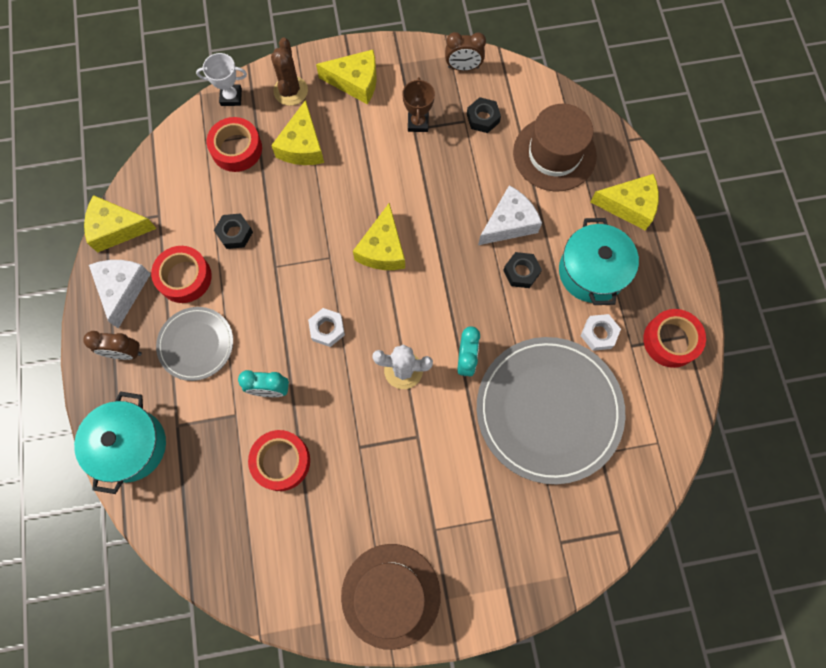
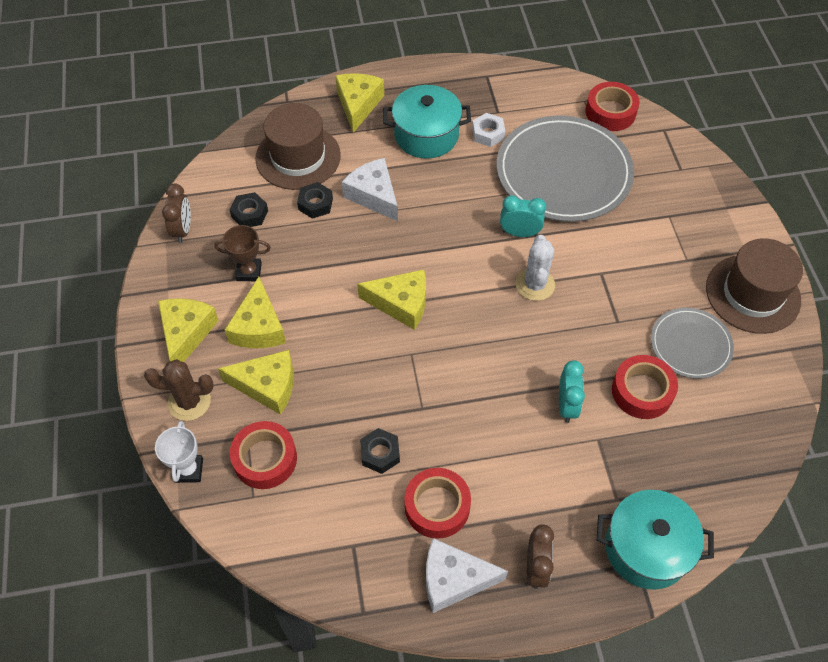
camera: 90 degrees left, 15 degrees down
yellow cheese [84,195,157,253] -> yellow cheese moved to [225,277,286,348]
grey plate [156,307,233,381] -> grey plate moved to [651,308,734,379]
white nut [308,308,345,347] -> none
black nut [503,252,542,288] -> black nut moved to [297,182,333,219]
red tape [643,309,706,368] -> red tape moved to [585,82,640,131]

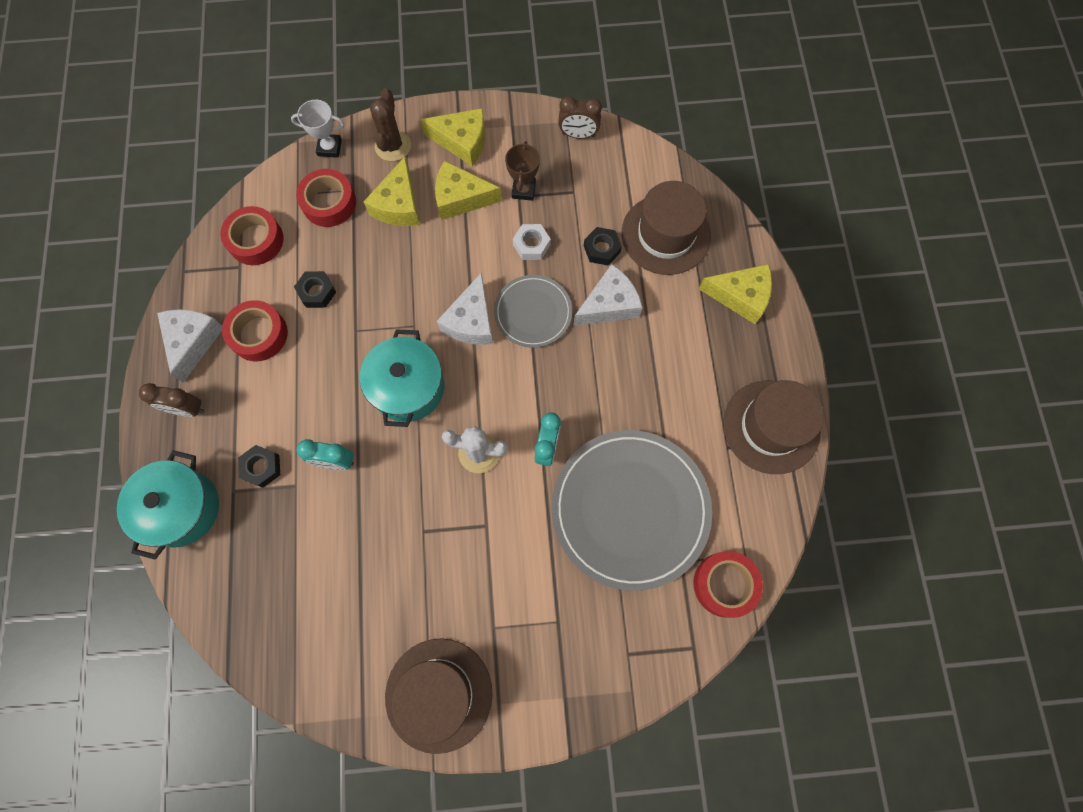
camera: 95 degrees right, 15 degrees up
black nut [230,192,268,227] -> black nut moved to [238,445,280,488]
yellow cheese [357,269,426,330] -> white cheese [437,272,493,345]
turquoise pot [383,85,471,159] -> turquoise pot moved to [360,329,444,427]
white nut [472,113,505,147] -> white nut moved to [513,224,551,260]
red tape [612,355,678,419] -> red tape moved to [220,206,284,265]
grey plate [651,308,734,379] -> grey plate moved to [494,275,572,348]
none -> brown hat [723,380,824,474]

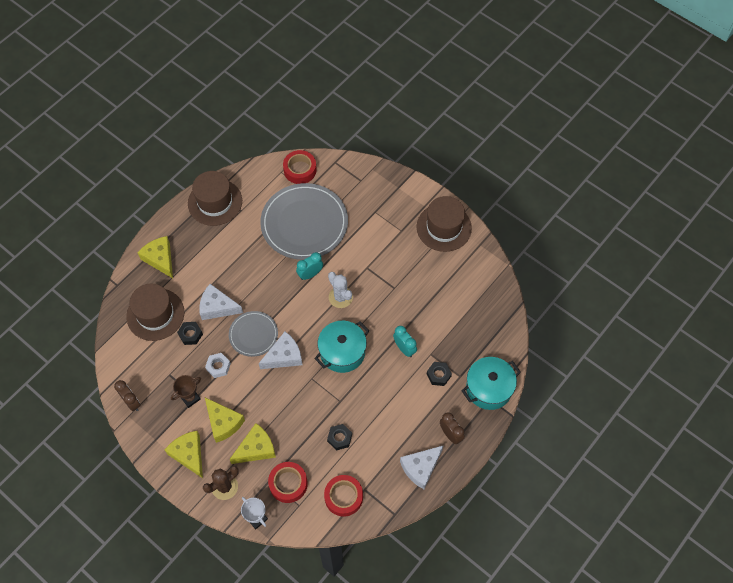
camera: 135 degrees left, 10 degrees down
red tape [222,300,288,361] -> none

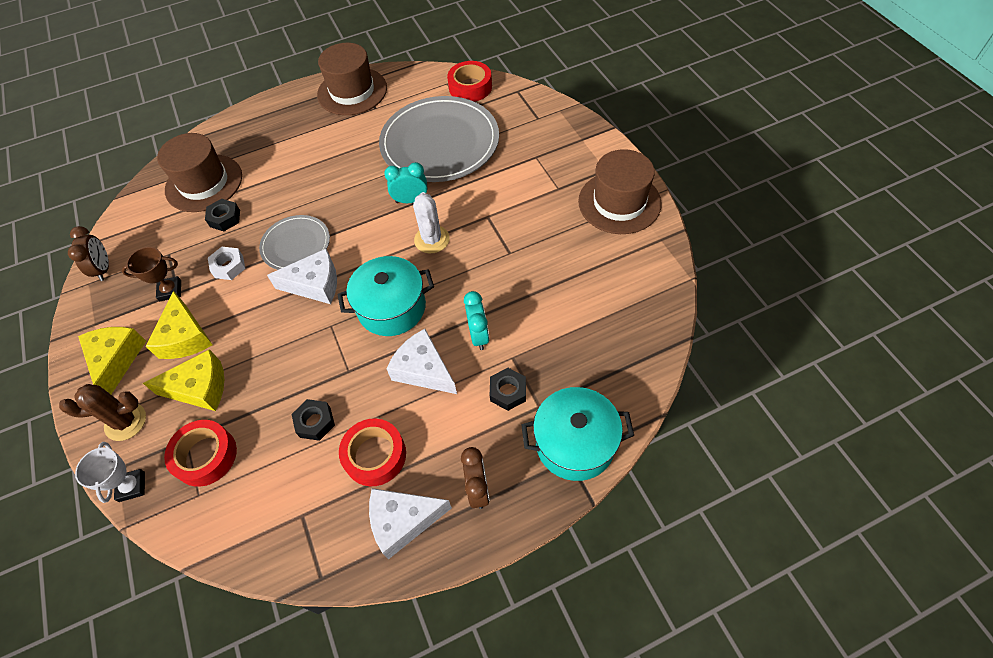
camera: 30 degrees right, 5 degrees down
yellow cheese [137,236,173,278] -> none
white cheese [199,284,243,320] -> white cheese moved to [386,329,457,394]
red tape [324,475,363,517] -> red tape moved to [339,419,406,486]

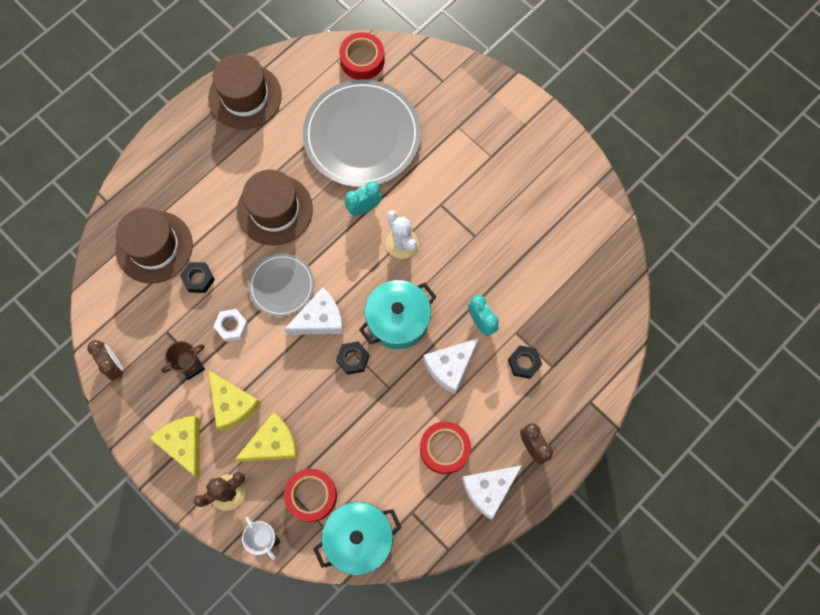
camera: 25 degrees left, 15 degrees up
black nut [291,399,335,441] -> black nut moved to [336,341,369,375]
white cheese [386,329,457,394] -> white cheese turned 60 degrees counterclockwise [423,338,479,394]
turquoise pot [521,387,634,481] -> turquoise pot moved to [313,502,402,575]
brown hat [578,149,662,234] -> brown hat moved to [237,170,313,245]

